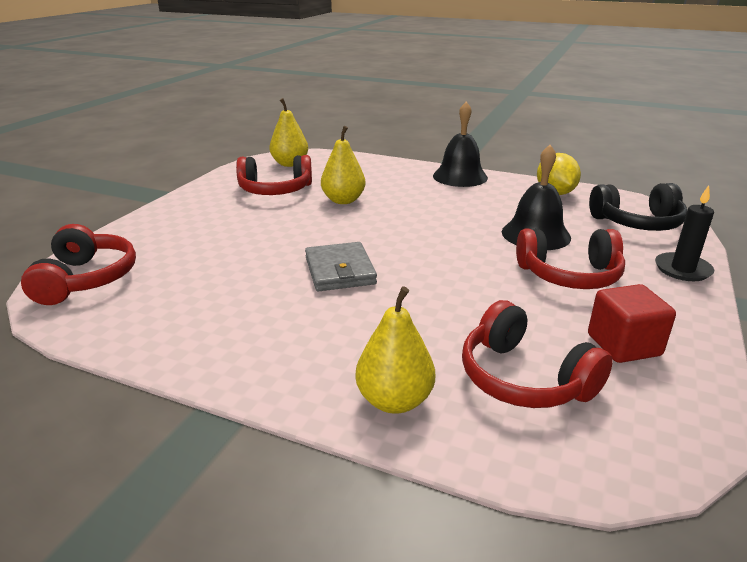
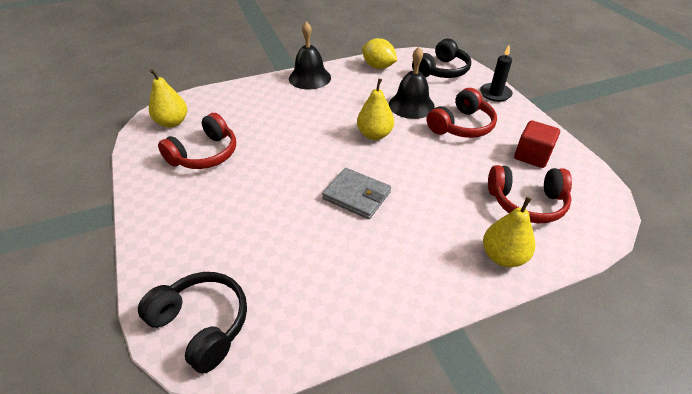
camera: 45 degrees left, 15 degrees up
red headphones [21,224,136,305] -> black headphones [138,272,247,374]
yellow pear [321,126,366,204] -> yellow pear moved to [357,78,394,140]

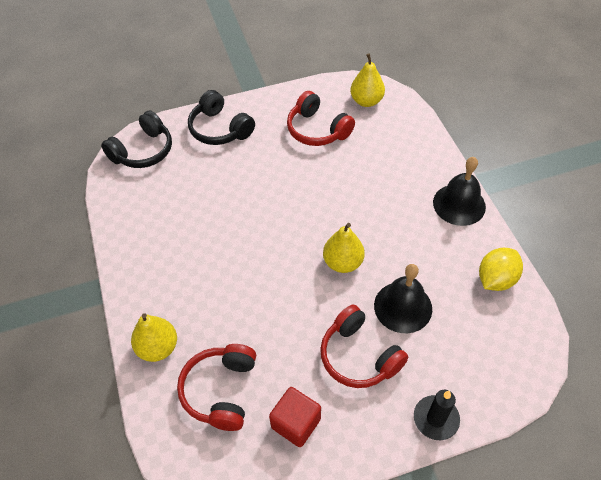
camera: 95 degrees right, 10 degrees up
grey wallet [322,168,391,219] -> none
black headphones [412,38,471,78] -> black headphones moved to [188,90,255,145]

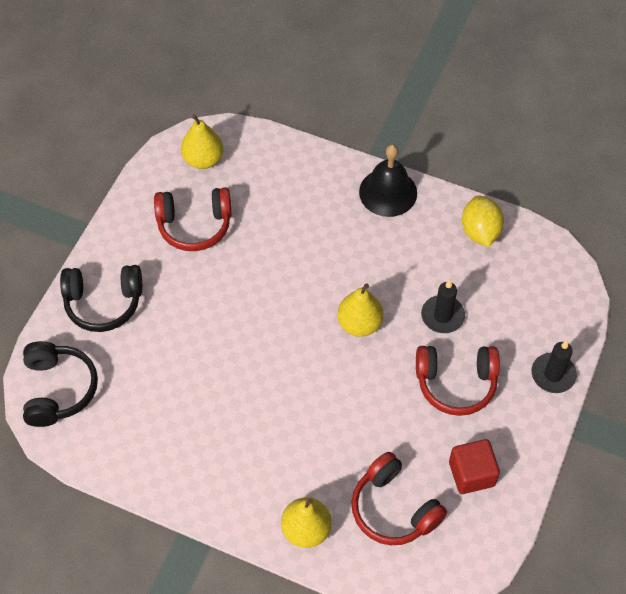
camera: 50 degrees left, 5 degrees up
black bell [374,264,432,333] -> black candle [421,280,465,333]

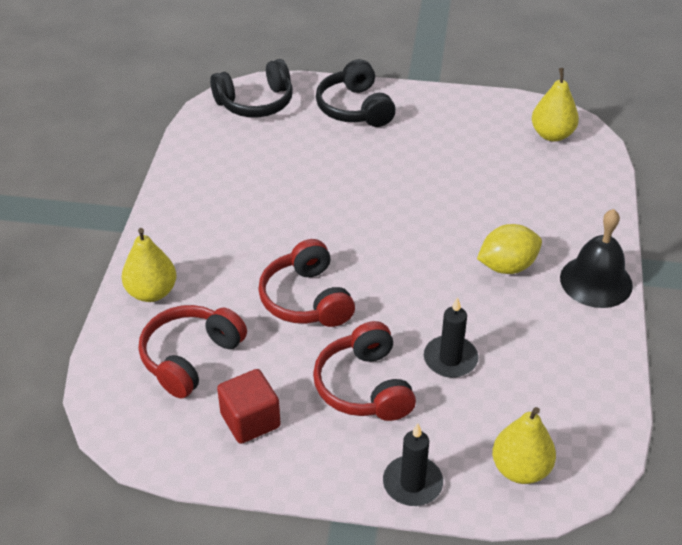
camera: 75 degrees right, 15 degrees down
red headphones [154,187,232,251] -> red headphones moved to [258,239,355,327]
yellow pear [337,283,384,337] -> yellow pear moved to [492,407,556,484]
yellow lemon [462,195,504,247] -> yellow lemon moved to [477,224,542,274]

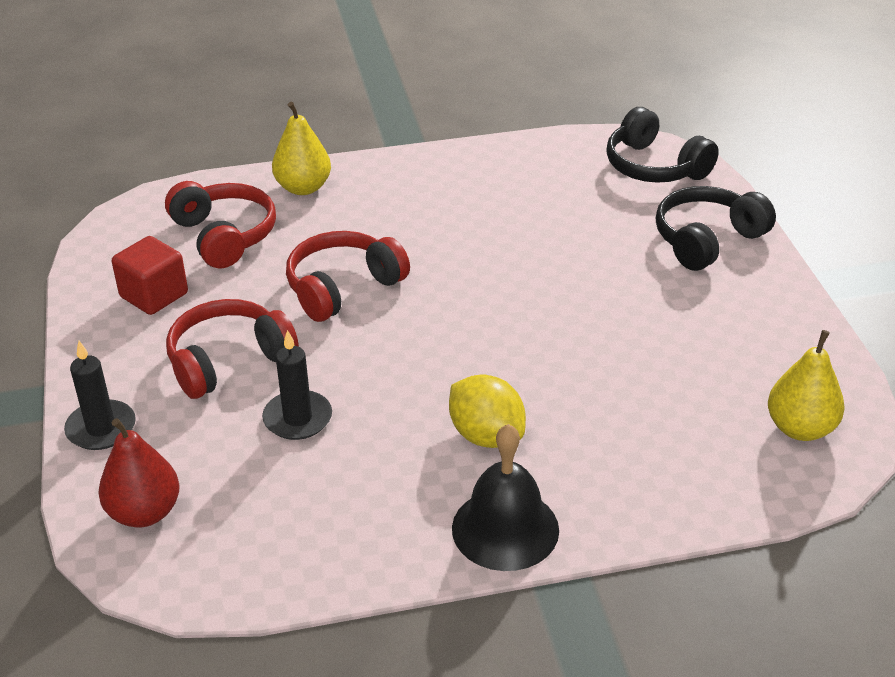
camera: 70 degrees right, 5 degrees down
red headphones [139,305,247,398] -> red headphones turned 45 degrees clockwise [165,181,276,268]
yellow pear [492,407,556,484] -> red pear [98,418,180,527]

